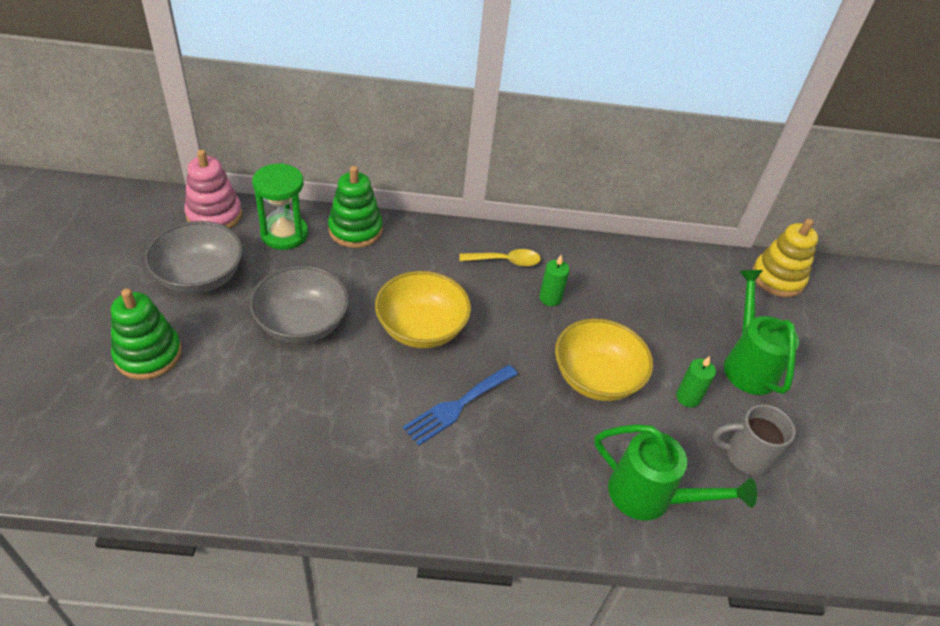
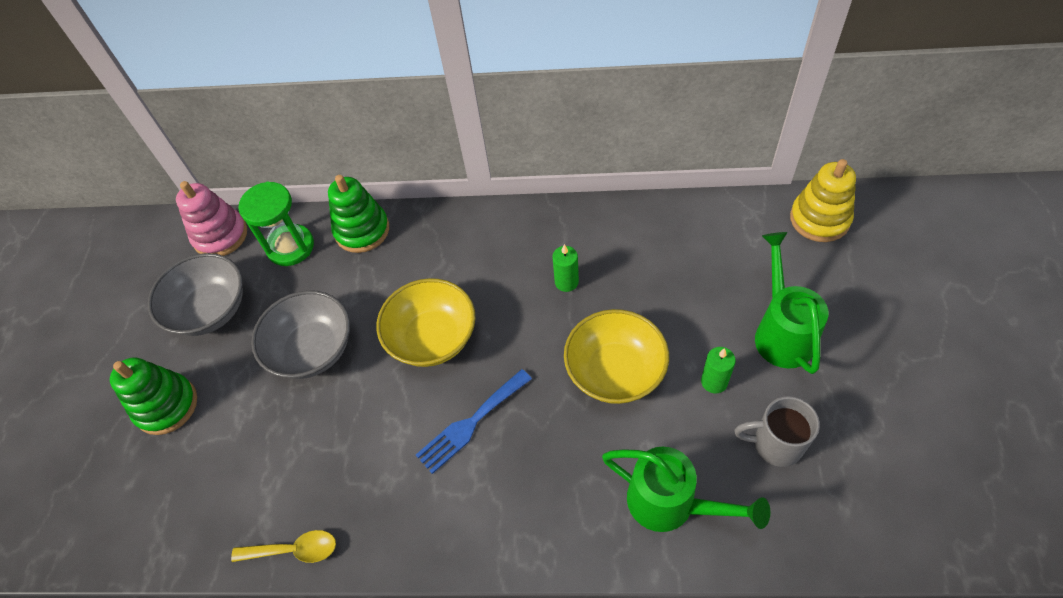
camera: 10 degrees right, 10 degrees up
yellow spoon [459,249,541,267] -> yellow spoon moved to [231,530,336,563]

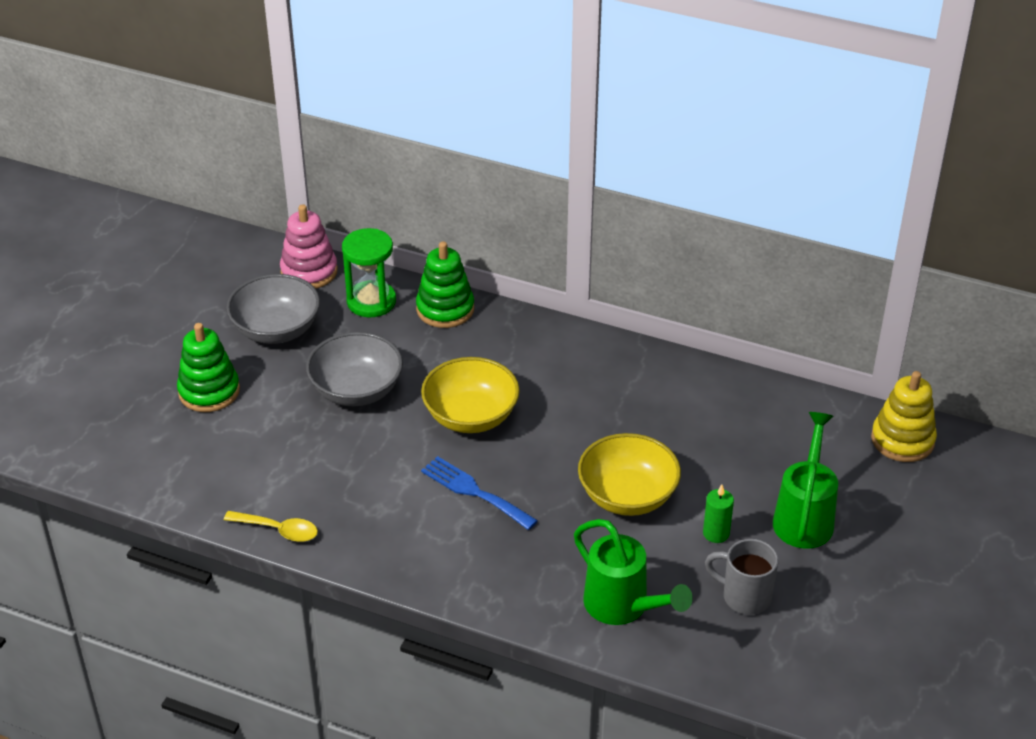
camera: 15 degrees right, 15 degrees down
blue fork [416,369,532,474] -> blue fork turned 60 degrees clockwise [421,456,538,530]
green candle [552,244,579,292] -> none

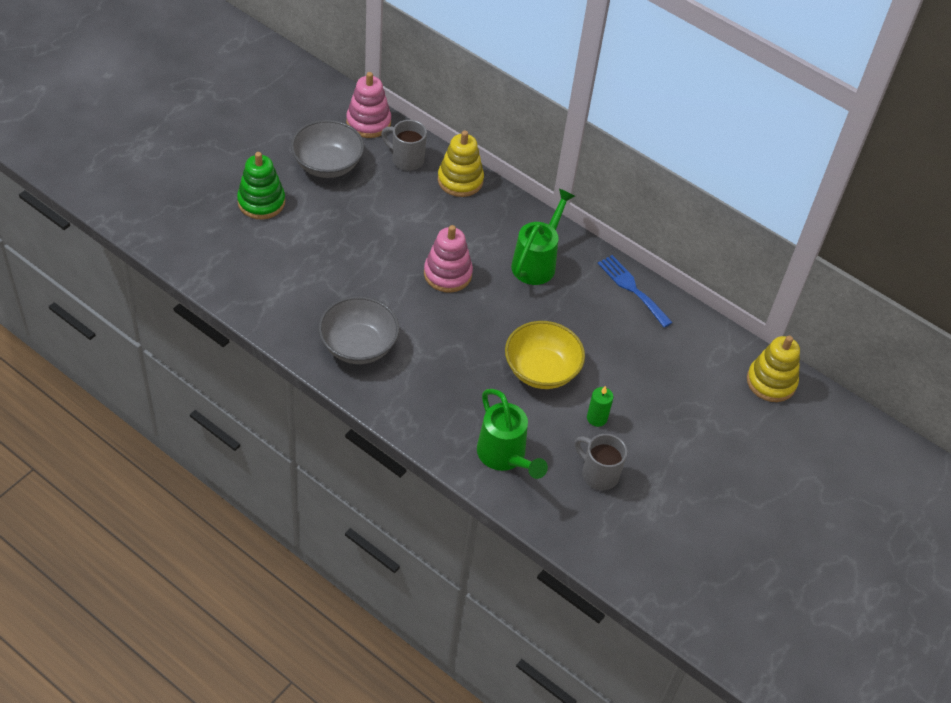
camera: 10 degrees right, 10 degrees up
yellow spoon [224,511,318,542] -> none
grey bowl [306,332,403,406] -> grey bowl moved to [318,296,399,364]
green hourglass [342,228,396,317] -> grey mug [381,120,427,171]
green stacking toy [416,241,474,328] -> yellow stacking toy [438,131,484,197]
yellow bowl [421,357,520,433] -> pink stacking toy [424,225,473,292]
blue fork [421,456,538,530] -> blue fork moved to [598,255,673,328]
green watering can [773,412,838,549] -> green watering can moved to [511,189,575,285]

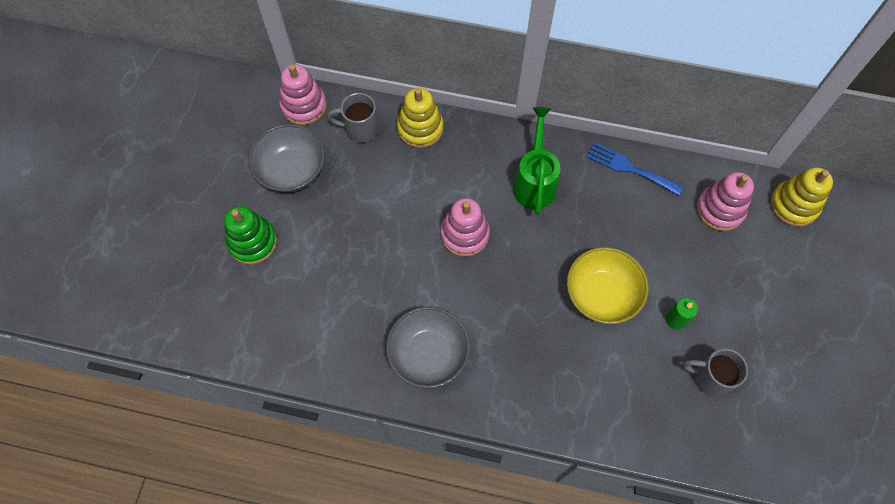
camera: 20 degrees left, 15 degrees up
green watering can [477,389,548,479] -> none
none -> pink stacking toy [697,172,754,231]

